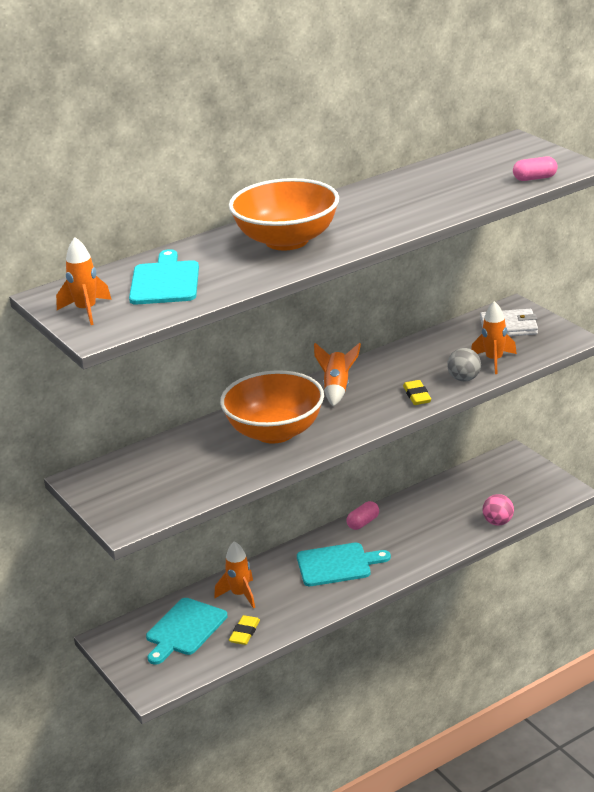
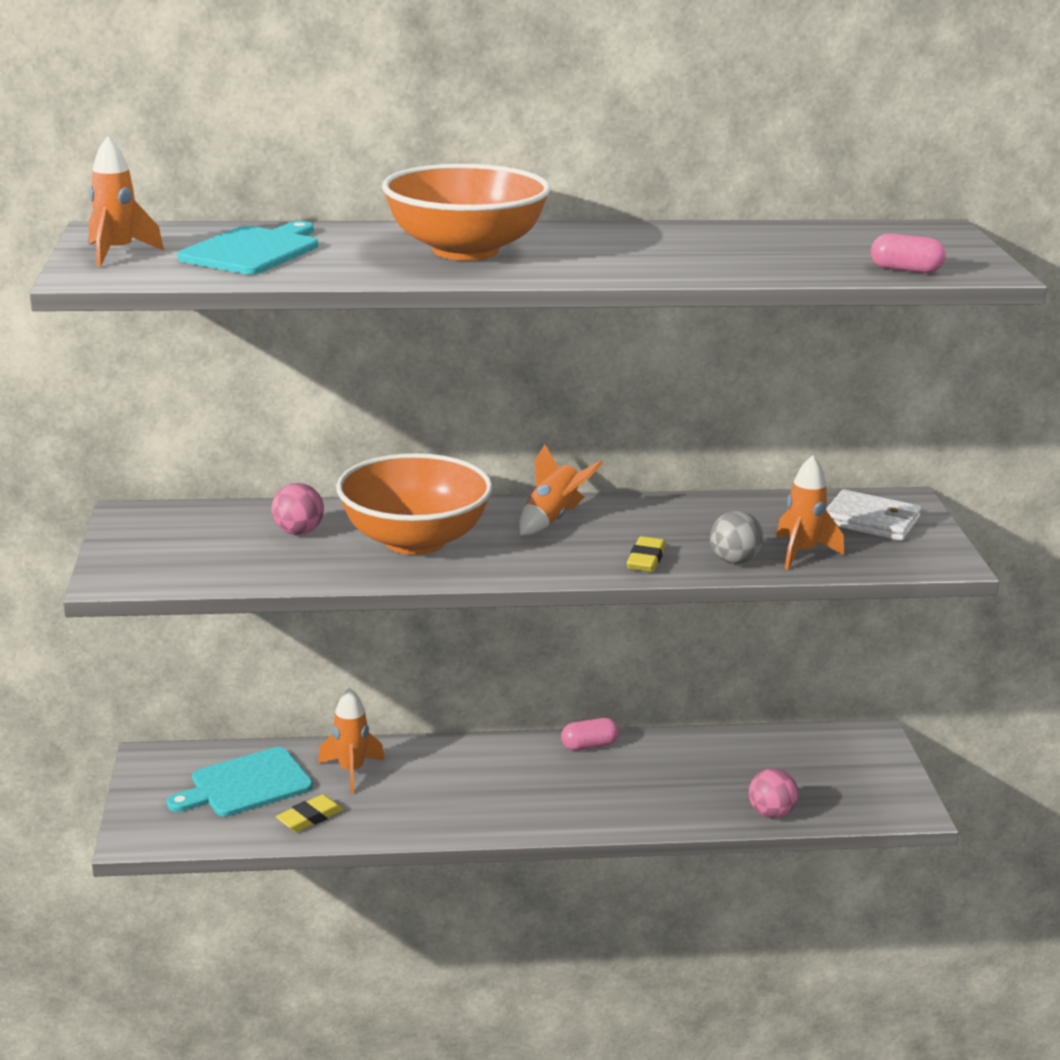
camera: 25 degrees right, 5 degrees down
turquoise cutting board [297,543,391,586] -> none
none -> pink ball [271,483,324,535]

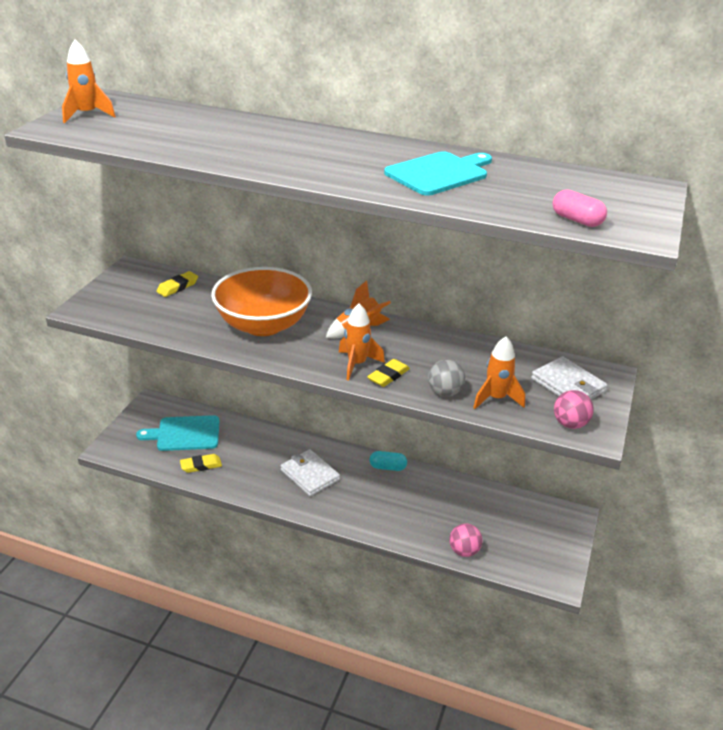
camera: 25 degrees right, 10 degrees up
turquoise cutting board [178,221,318,274] -> turquoise cutting board moved to [384,151,492,196]
pink ball [271,483,324,535] -> pink ball moved to [554,390,594,429]
orange rocket [318,688,385,793] -> orange rocket moved to [339,303,385,380]
orange bowl [382,164,550,261] -> none
pink capsule [561,718,619,751] -> turquoise capsule [370,451,407,471]
none -> yellow eraser [156,271,198,297]
none -> white wallet [281,450,340,496]

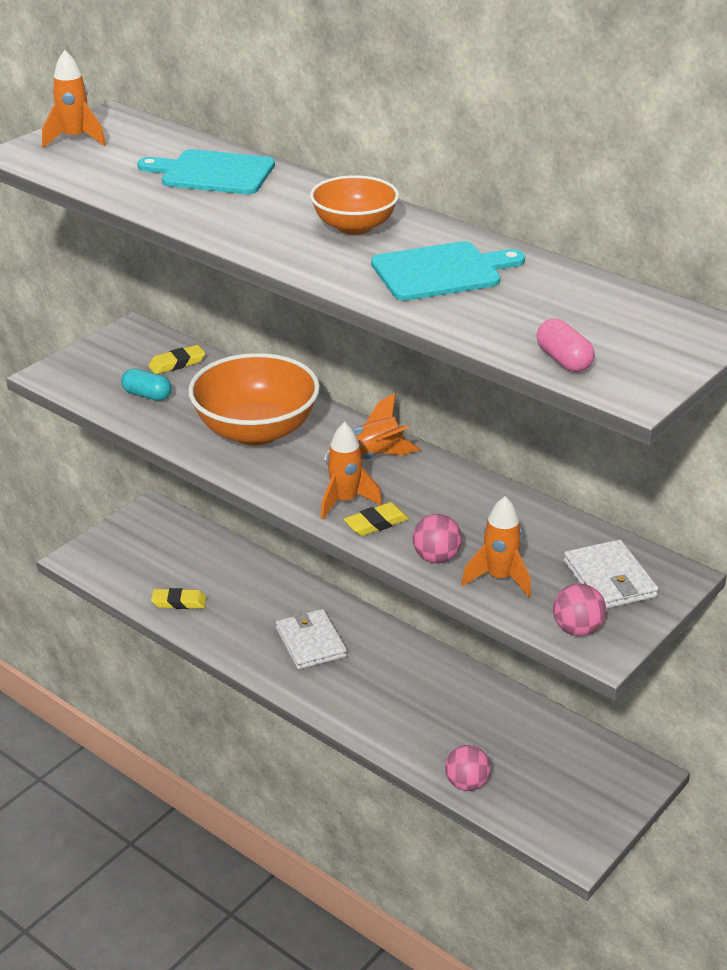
camera: 20 degrees right, 0 degrees up
turquoise cutting board [136,415,219,451] -> turquoise cutting board moved to [137,149,275,194]
turquoise capsule [370,451,407,471] -> turquoise capsule moved to [121,368,172,401]
grey ball [428,360,465,397] -> pink ball [413,514,462,563]
none -> orange bowl [310,175,399,235]

